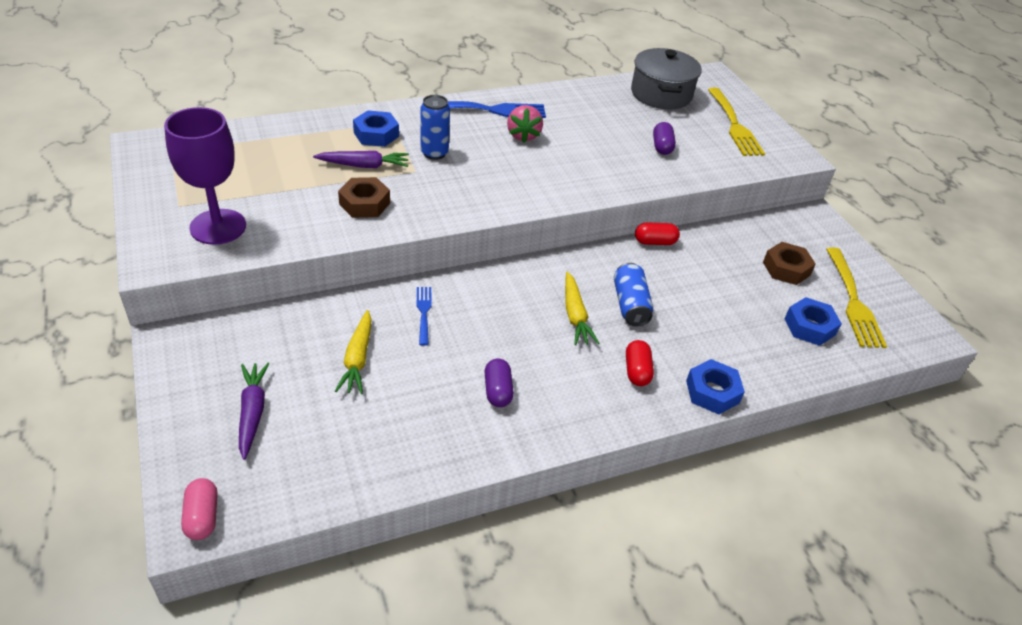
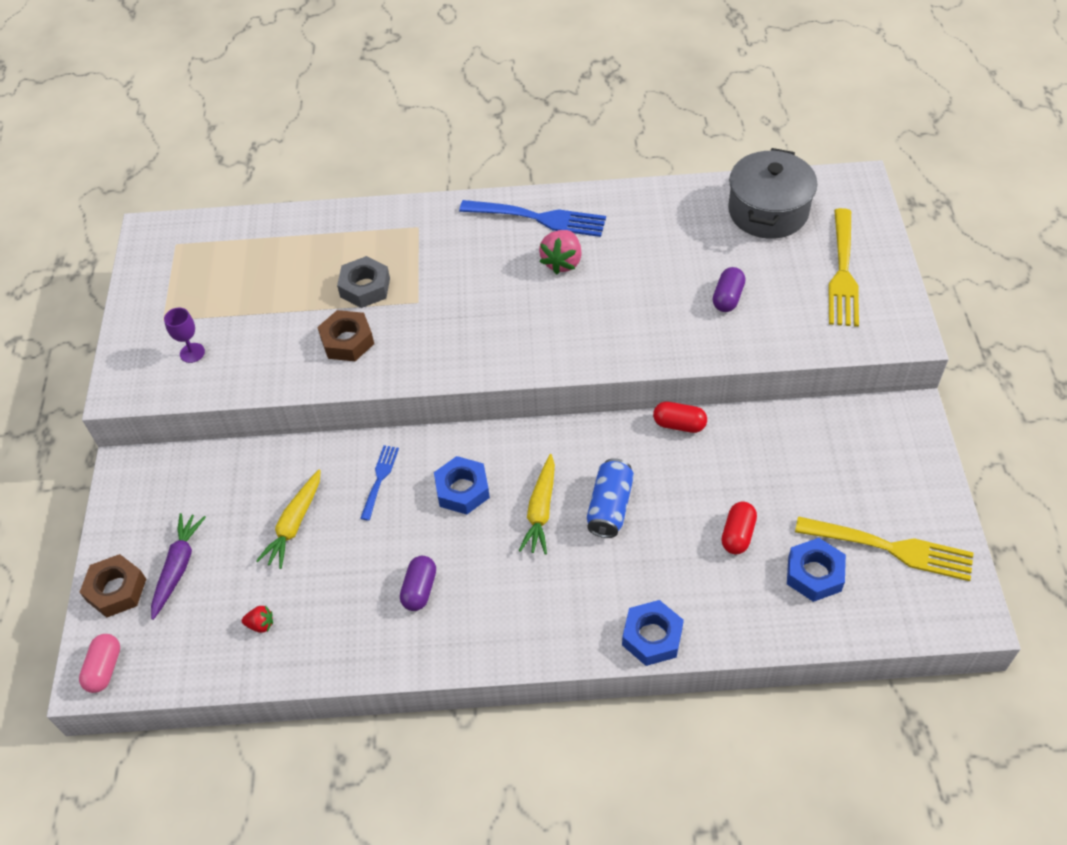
camera: 25 degrees right, 10 degrees up
purple goblet [164,107,246,245] -> purple goblet [164,308,205,363], size x0.44
purple carrot [313,151,409,168] -> grey nut [337,256,390,308]
blue nut [353,110,399,147] -> blue nut moved to [434,456,490,515]
blue can [420,95,450,160] -> none
red capsule [626,340,654,386] -> red capsule moved to [722,502,757,554]
brown nut [763,242,816,285] -> brown nut moved to [80,554,146,618]
yellow fork [826,247,887,348] -> yellow fork turned 90 degrees counterclockwise [795,516,974,581]
none -> red strawberry [242,605,273,633]

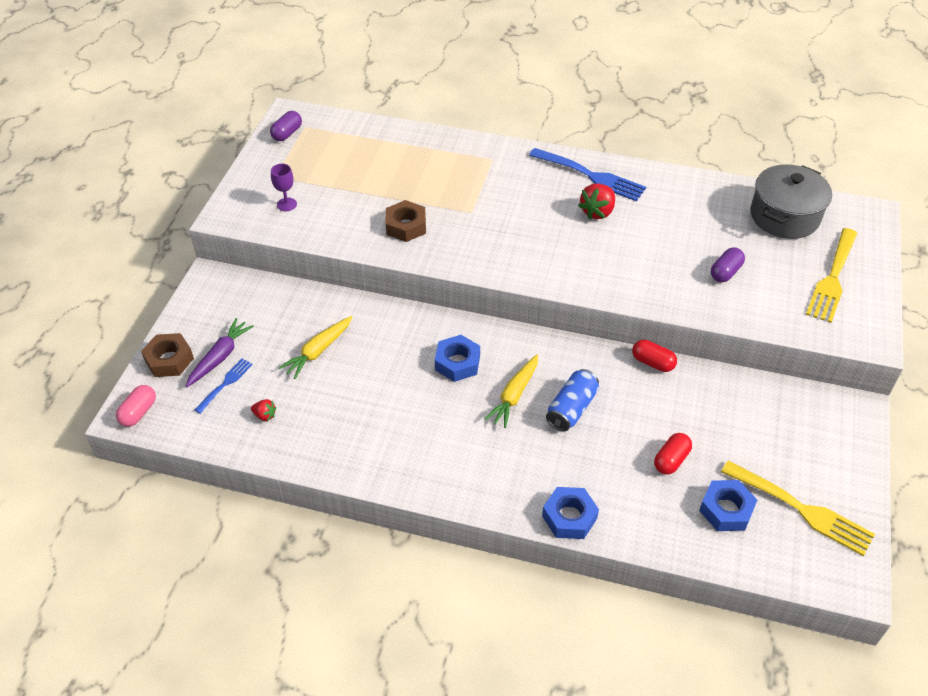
camera: 15 degrees right, 5 degrees down
grey nut [337,256,390,308] -> none
blue fork [360,445,399,521] -> blue fork moved to [195,359,253,414]
purple capsule [400,556,436,611] -> purple capsule moved to [270,111,302,141]
pink strawberry [539,230,582,274] -> red strawberry [578,184,615,220]

